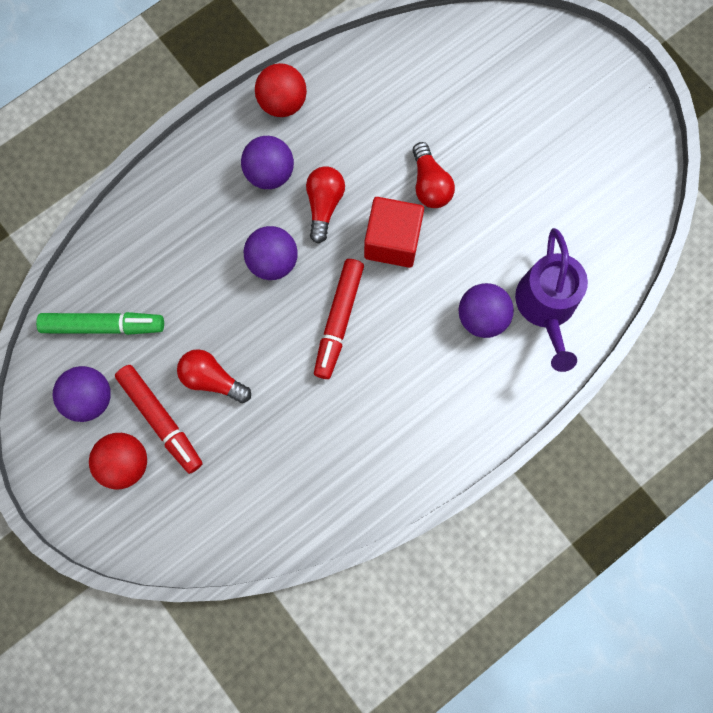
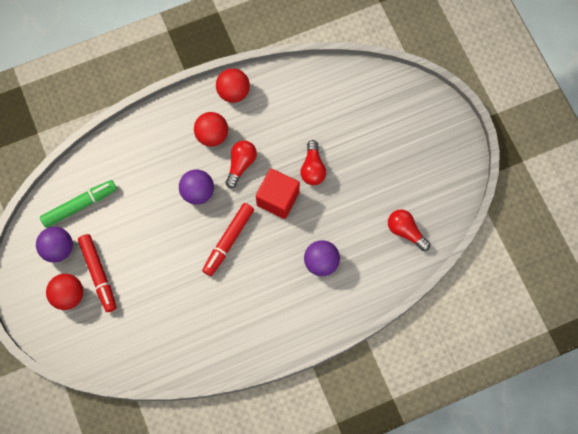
camera: 15 degrees right, 5 degrees down
green marker [36,312,164,335] -> green marker turned 45 degrees counterclockwise [40,180,117,228]
red light bulb [177,349,251,403] -> red light bulb moved to [388,209,430,251]
purple ball [241,136,294,189] -> red ball [194,112,228,147]
purple watering can [515,228,588,372] -> none

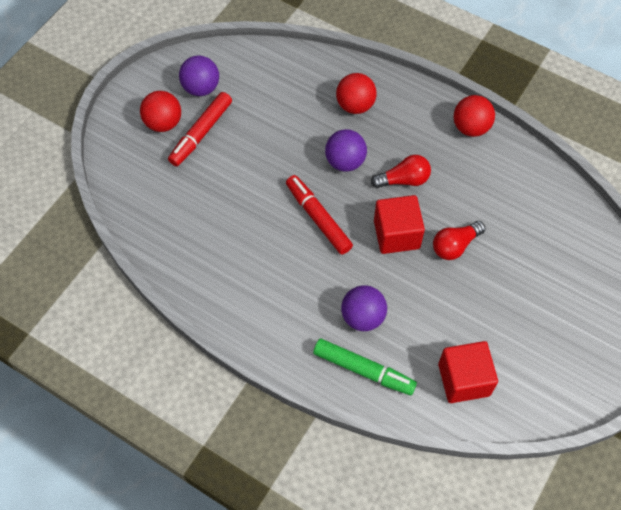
camera: 55 degrees right, 10 degrees down
green marker [40,180,117,228] -> green marker moved to [313,339,417,395]
red ball [194,112,228,147] -> red ball moved to [336,73,377,114]
red marker [202,203,254,276] -> red marker turned 60 degrees clockwise [286,175,353,255]
red light bulb [388,209,430,251] -> red cube [438,341,498,403]

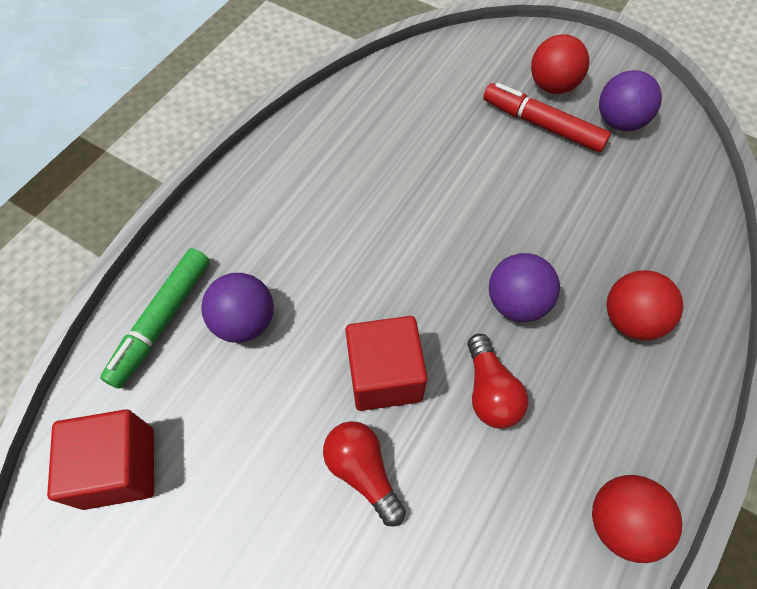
camera: 90 degrees right, 0 degrees up
red marker [286,175,353,255] -> none

